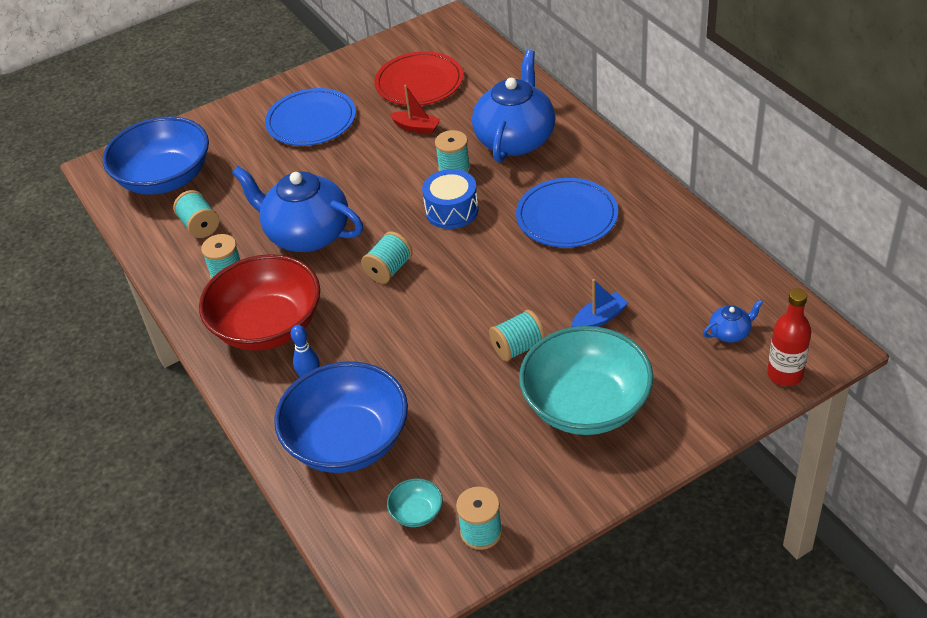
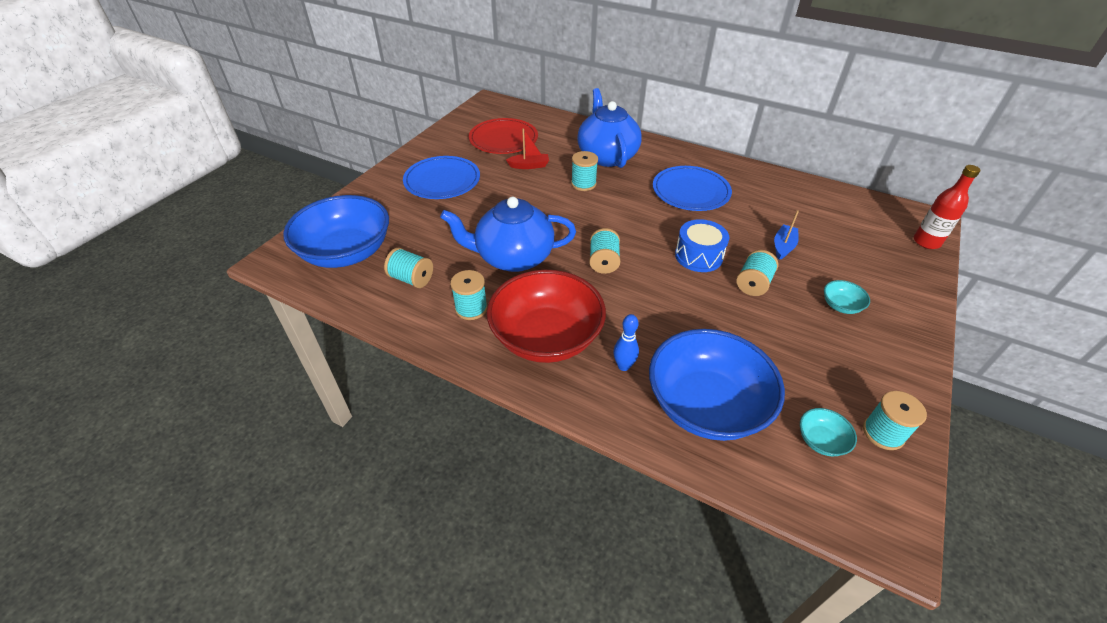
camera: 35 degrees left, 0 degrees up
blue drum [422,169,479,229] -> blue drum moved to [675,219,729,272]
turquoise bowl [519,326,653,435] -> turquoise bowl [824,280,870,314], size x0.40
blue teapot [703,300,763,343] -> none

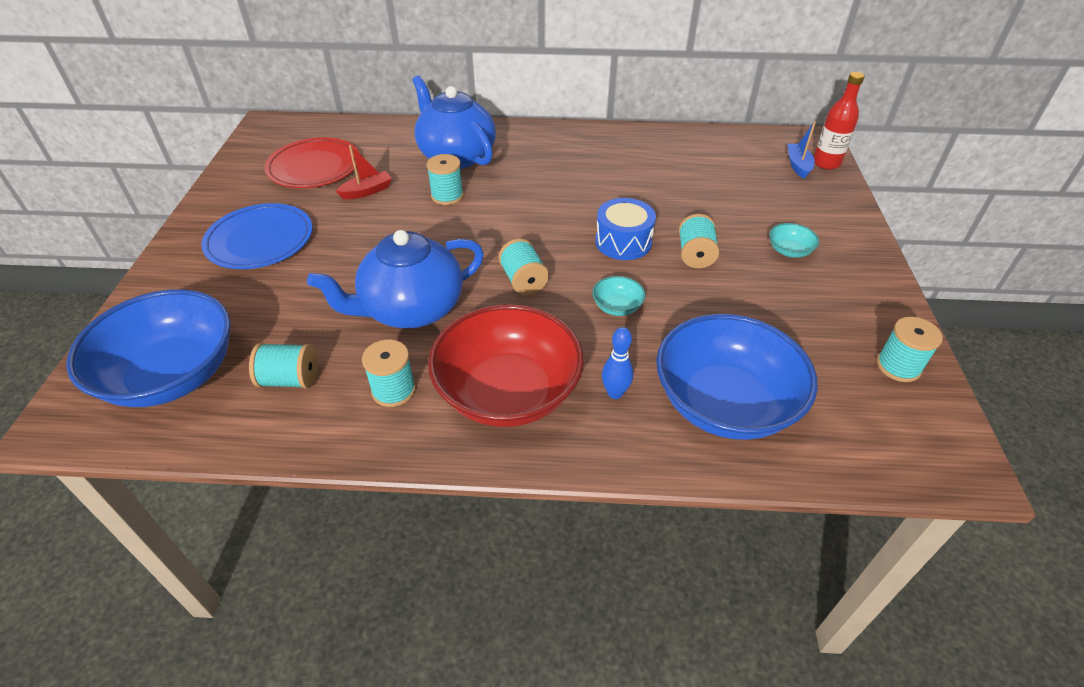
camera: 25 degrees left, 0 degrees up
blue plate [653,166,732,211] -> none
blue boat [774,210,799,260] -> blue boat moved to [788,121,816,179]
turquoise bowl [800,408,857,456] -> turquoise bowl moved to [592,276,646,316]

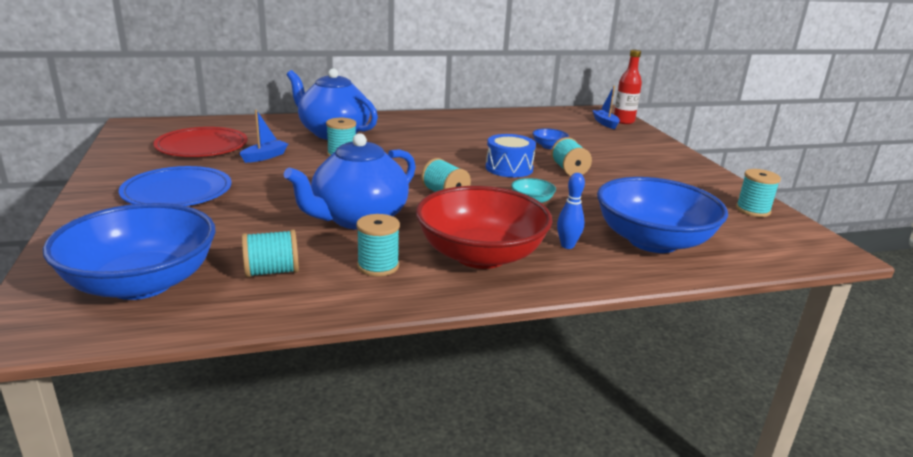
camera: 20 degrees left, 20 degrees down
red boat [336,145,392,199] -> blue boat [240,110,288,163]
turquoise bowl [769,223,819,258] -> none
none -> blue bowl [532,128,569,149]

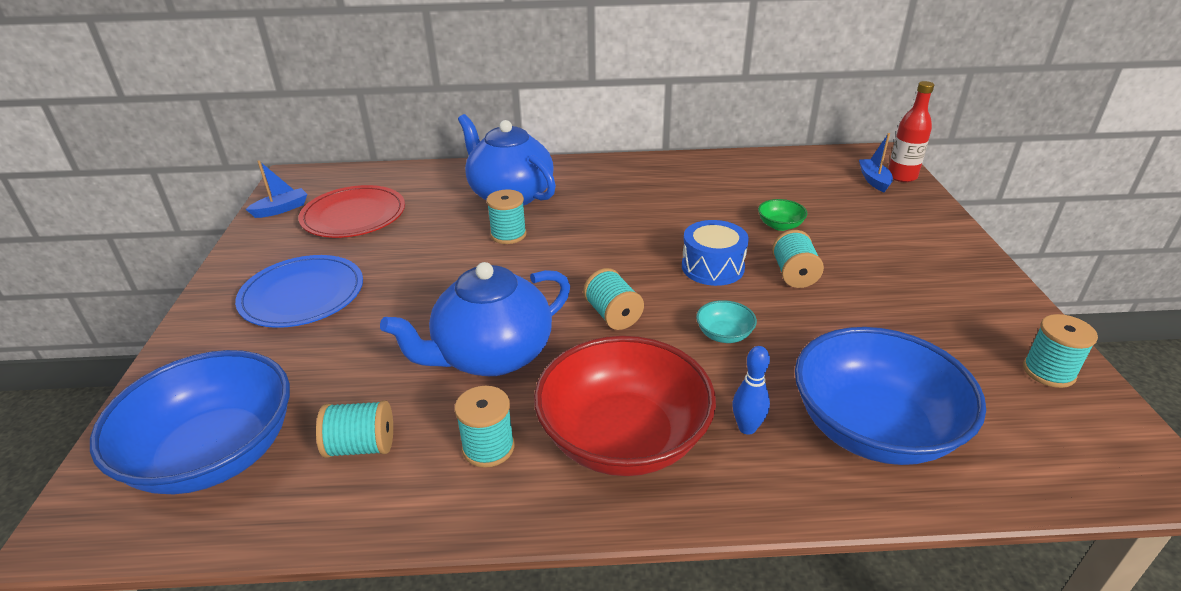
camera: 15 degrees right, 10 degrees up
blue boat [240,110,288,163] -> blue boat moved to [246,160,307,218]
blue bowl [532,128,569,149] -> green bowl [758,199,807,231]

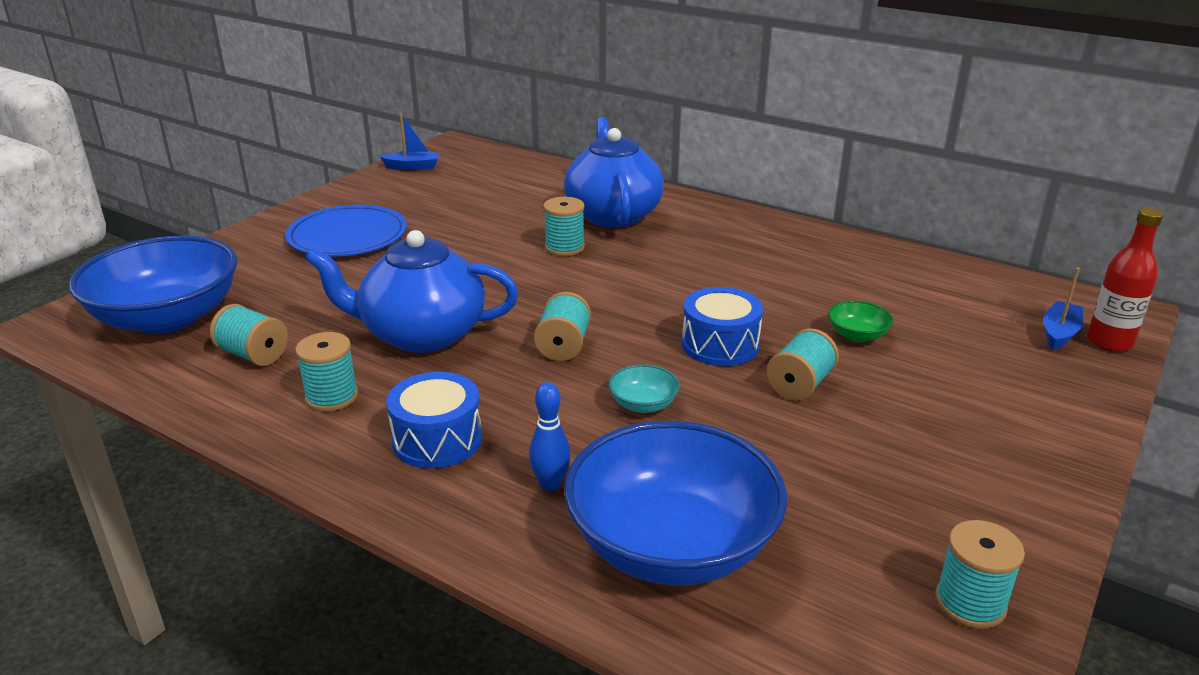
camera: 35 degrees right, 5 degrees down
red plate [298,185,405,238] -> none
red bowl [534,336,716,476] -> blue drum [386,372,482,468]

